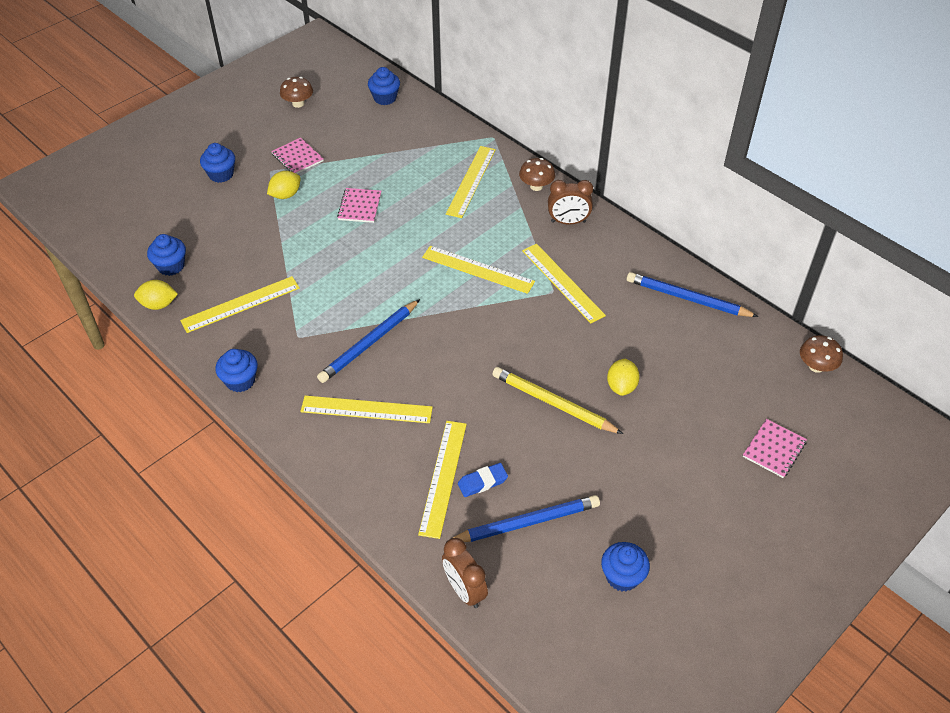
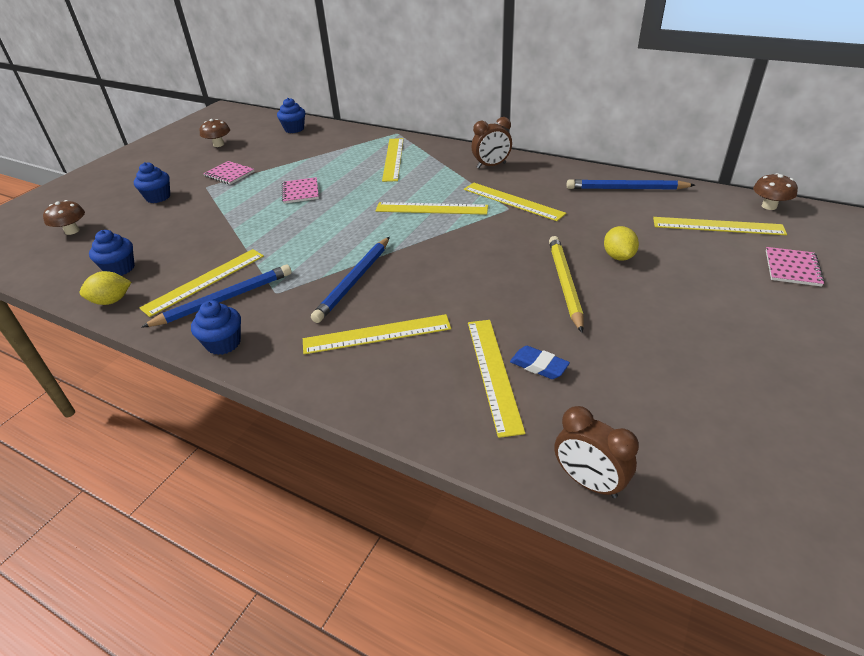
camera: 15 degrees left, 10 degrees down
yellow lemon [267,171,301,199] -> none
blue pencil [451,495,600,542] -> blue pencil moved to [141,265,292,328]
blue eraser [458,463,508,497] -> blue eraser turned 75 degrees clockwise [510,346,570,379]
yellow pencil [492,367,623,434] -> yellow pencil turned 75 degrees clockwise [549,236,584,333]
brown mushroom [519,158,555,191] -> brown mushroom moved to [43,200,85,235]
blue cupcake [601,542,650,592] -> none
none -> yellow ruler [653,217,787,235]

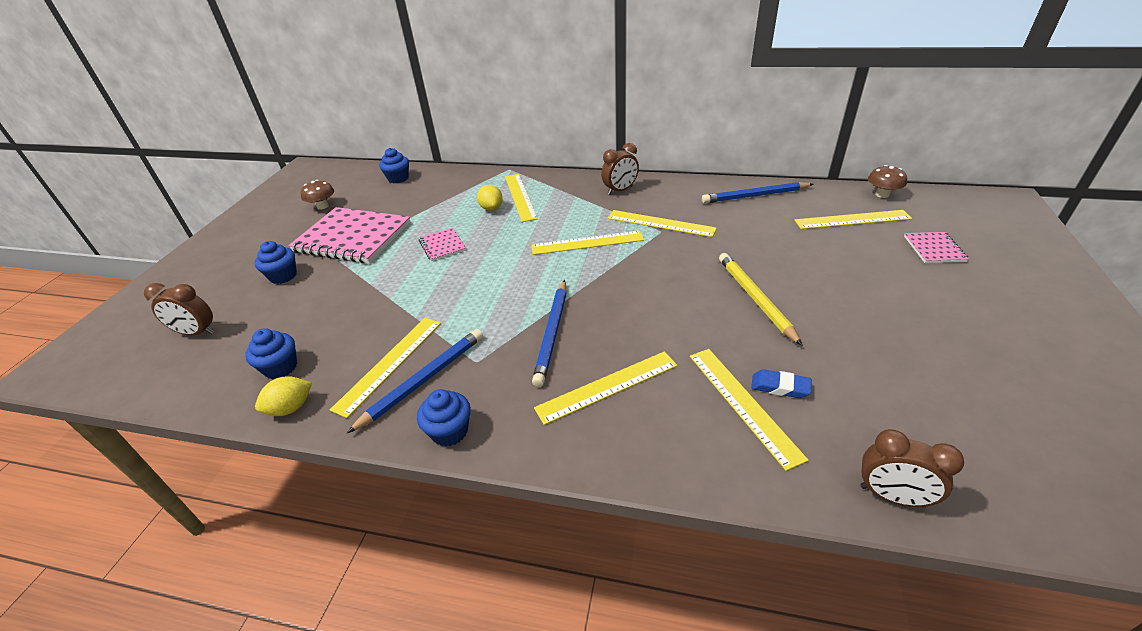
camera: 15 degrees left, 0 degrees up
brown mushroom [43,200,85,235] -> brown clock [144,283,215,336]
pink notebook [203,161,255,185] -> pink notebook [288,207,411,263], size x2.17
yellow lemon [604,226,639,261] -> yellow lemon moved to [477,185,503,211]

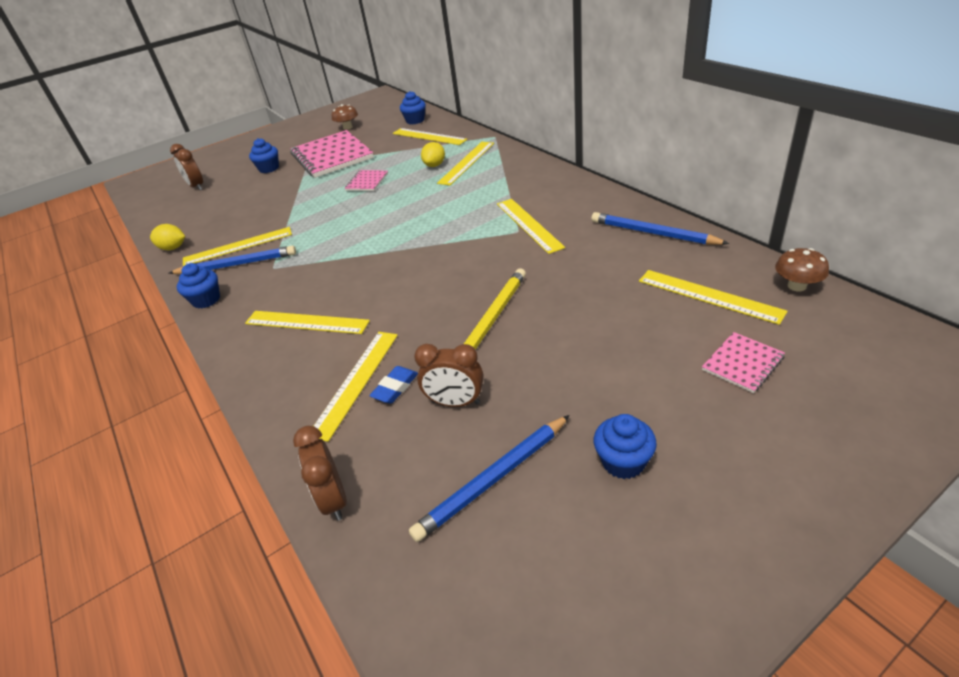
camera: 45 degrees right, 0 degrees up
blue cupcake [245,328,297,379] -> blue cupcake moved to [593,414,657,479]
yellow ruler [531,231,644,255] -> yellow ruler moved to [393,128,467,145]
blue pencil [532,280,567,387] -> blue pencil moved to [409,415,570,542]
brown clock [601,143,639,195] -> brown clock moved to [414,344,484,407]
blue eraser [751,369,811,398] -> blue eraser turned 60 degrees clockwise [369,366,418,403]

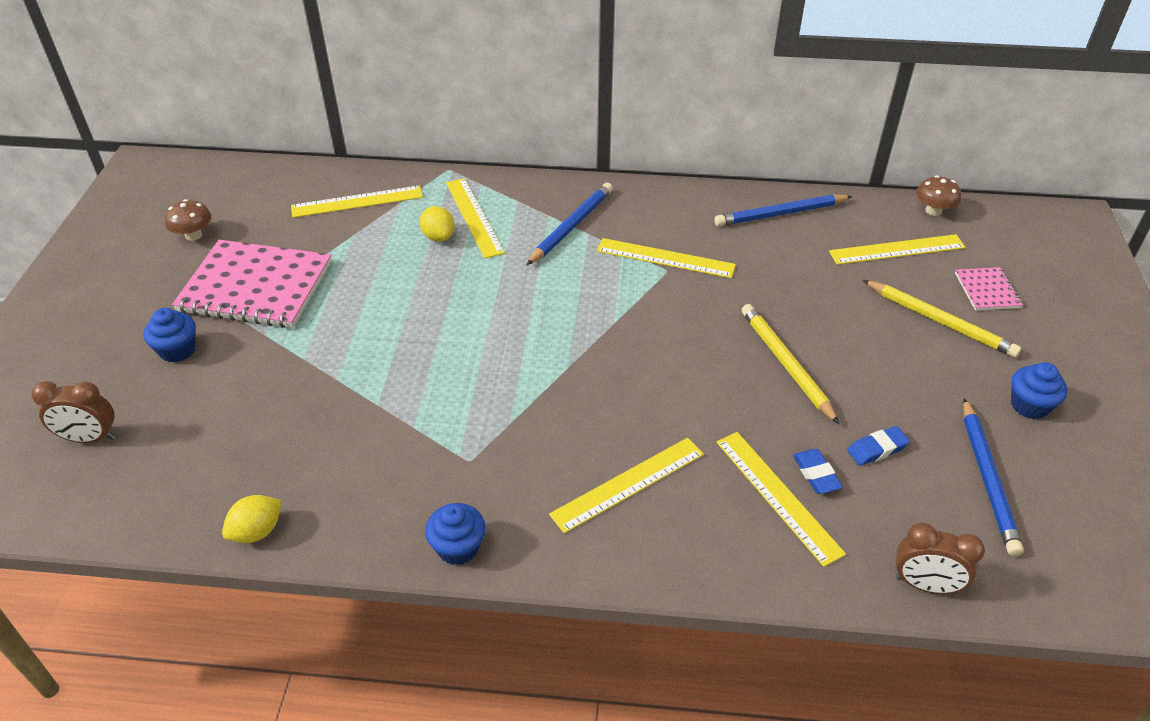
camera: 55 degrees left, 5 degrees up
blue pencil [169,246,296,274] -> blue pencil moved to [527,183,613,265]
yellow ruler [183,227,292,266] -> none
pink notebook [345,170,388,191] -> none
blue cupcake [400,91,426,124] -> none
brown clock [414,344,484,407] -> blue eraser [847,426,910,466]
none -> yellow pencil [863,280,1021,358]

